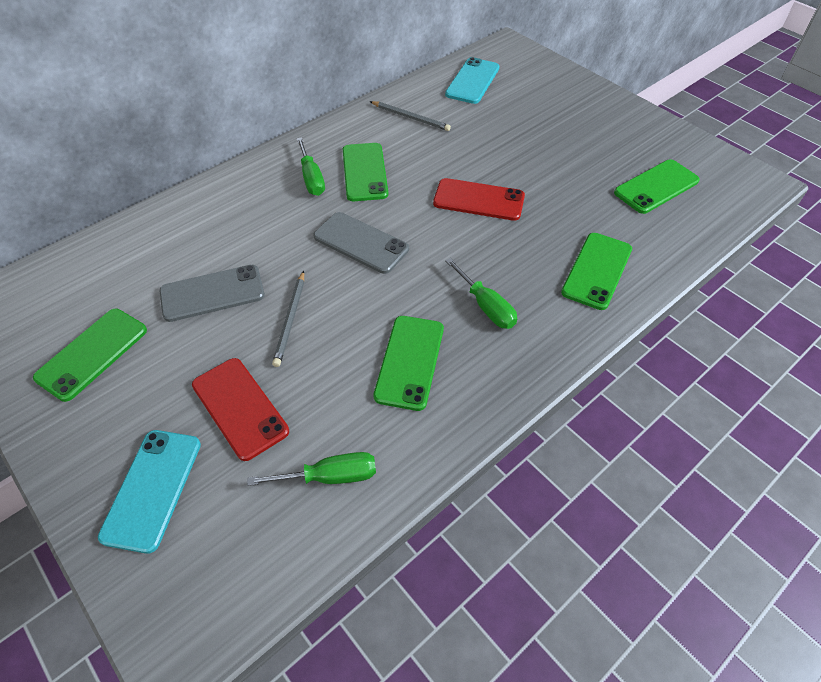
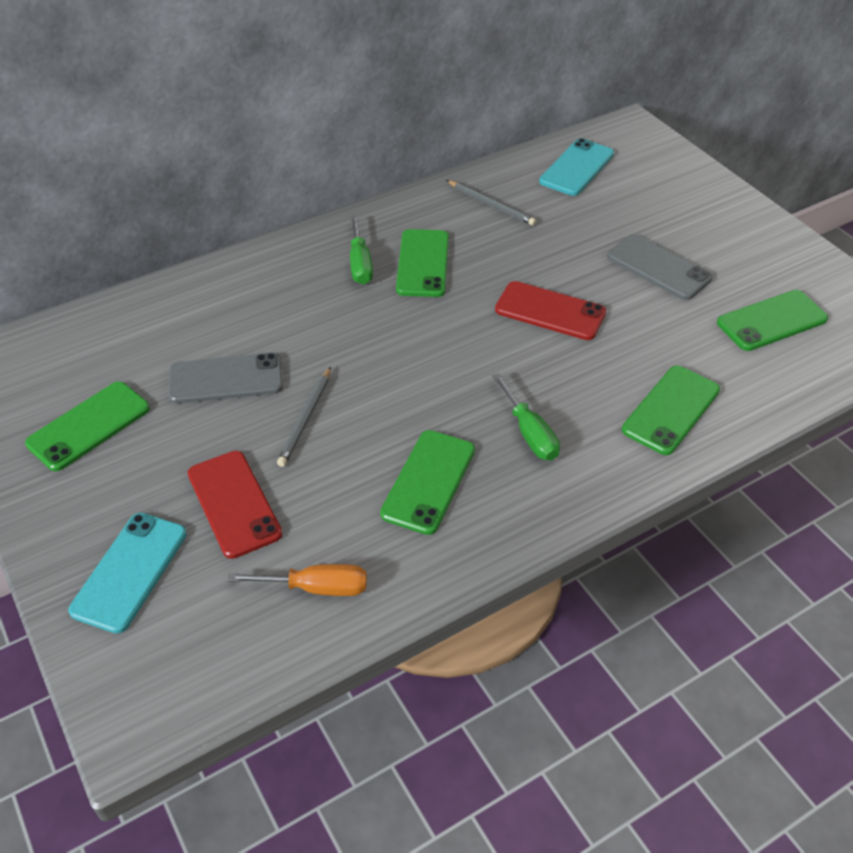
camera: 10 degrees right, 5 degrees down
green screwdriver [247,452,376,486] -> orange screwdriver [227,564,367,596]
grey phone [313,212,409,274] -> grey phone moved to [607,234,712,300]

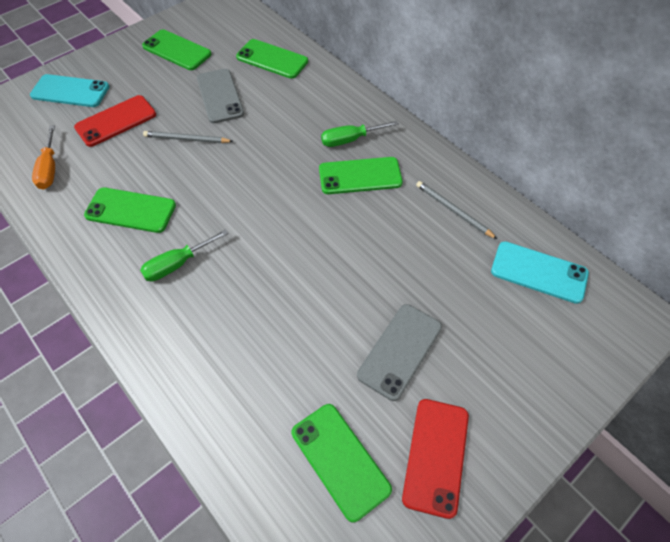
camera: 80 degrees right, 10 degrees up
grey pencil [446,180,536,226] -> grey pencil turned 105 degrees clockwise [416,181,497,239]
red phone [495,281,606,340] -> red phone moved to [402,399,469,519]
green phone [622,365,720,455] -> green phone moved to [236,39,308,79]

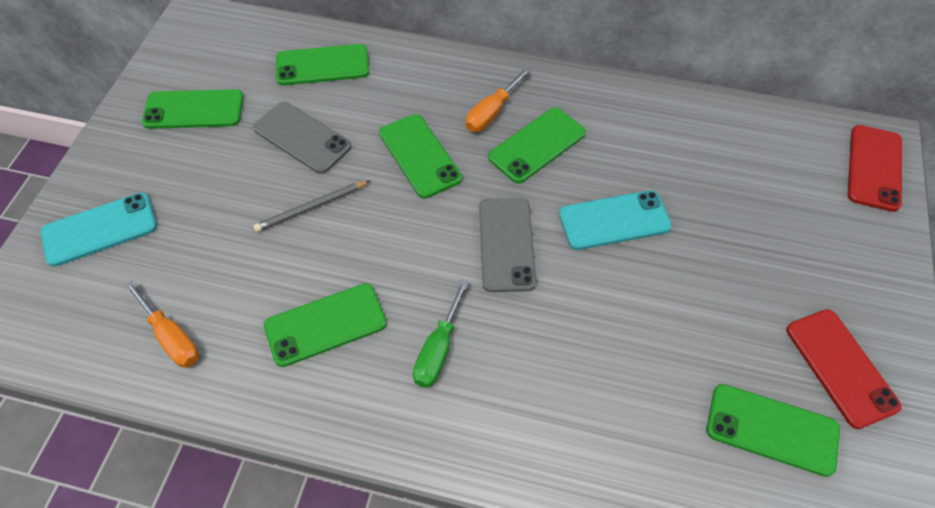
camera: 35 degrees left, 0 degrees up
red phone [74,95,156,147] -> red phone moved to [848,125,902,212]
green screwdriver [321,121,399,147] -> orange screwdriver [466,67,531,132]
grey phone [357,304,442,401] -> grey phone moved to [479,198,536,292]
grey pencil [416,181,497,239] -> none
turquoise phone [491,241,589,304] -> turquoise phone moved to [559,190,672,250]
none -> green phone [379,114,462,199]

